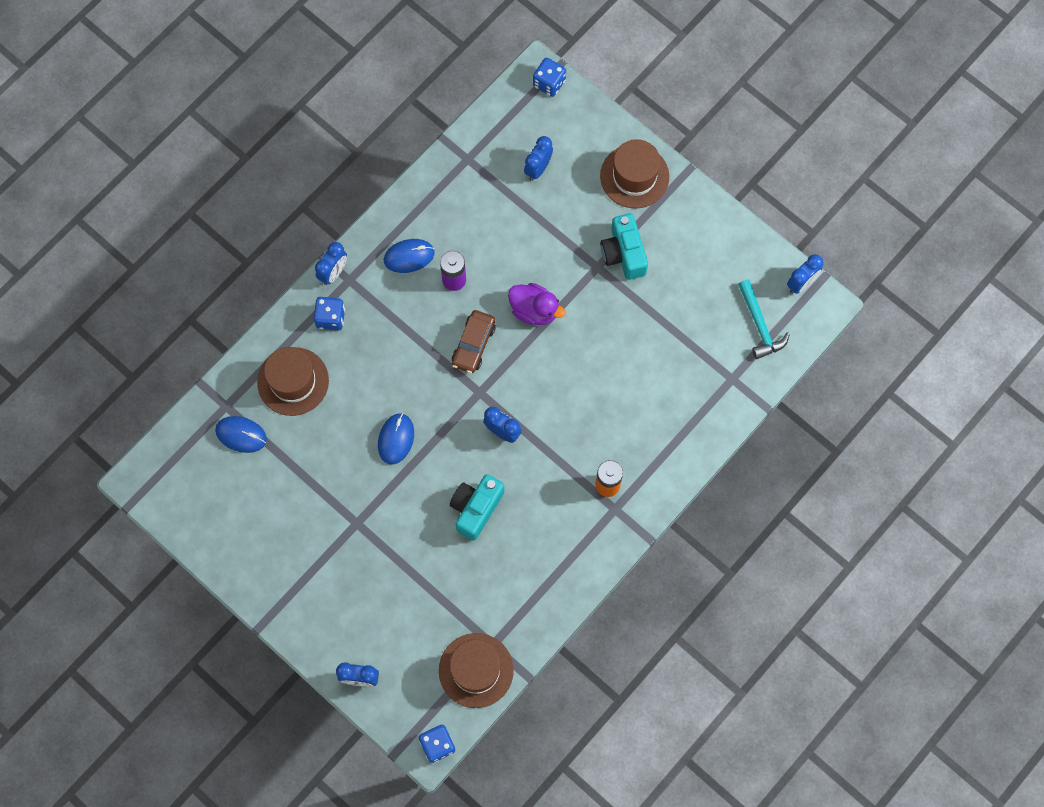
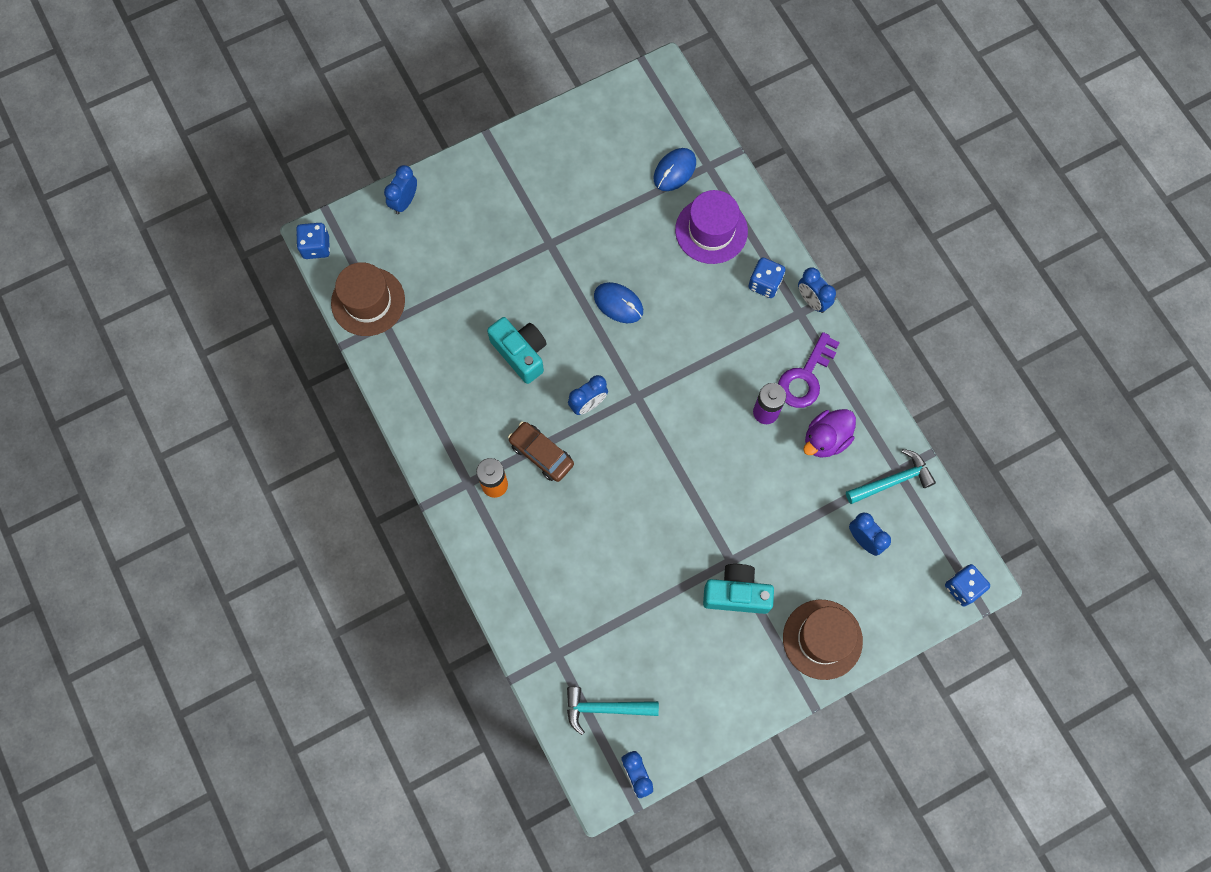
camera: 110 degrees right, 0 degrees up
brown hat [257,347,329,416] -> purple hat [675,190,748,264]
blue mouse [384,239,435,273] -> purple key [778,332,840,408]
brown car [452,310,496,373] -> brown car moved to [508,422,574,482]
purple duck [508,283,566,325] -> purple duck moved to [804,409,856,458]
none -> turquoise hammer [846,449,936,504]

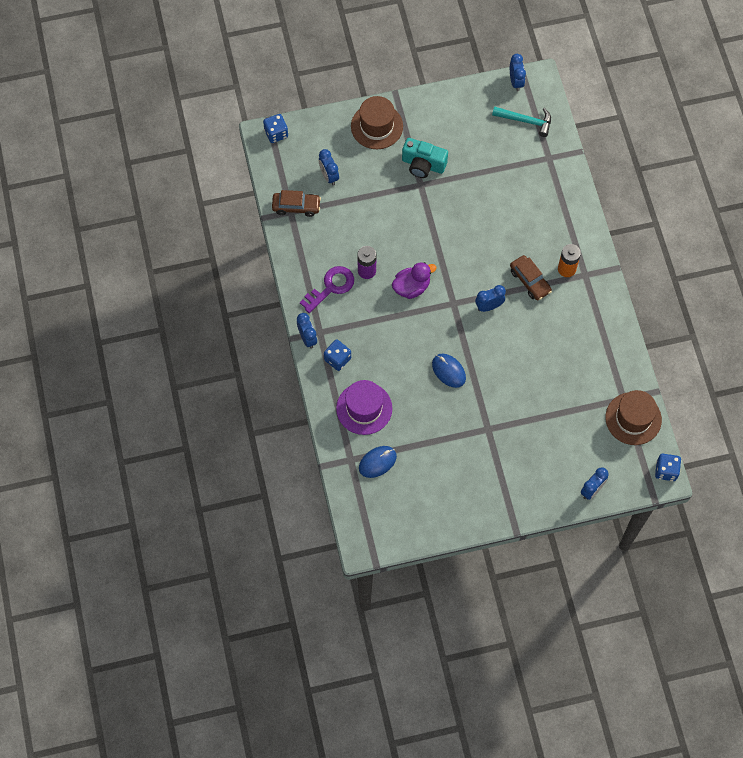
camera: 165 degrees left, 5 degrees down
turquoise camera [487,317,547,384] -> none
purple duck [804,409,856,458] -> purple duck moved to [392,262,437,299]
turquoise hammer [846,449,936,504] -> brown car [272,190,321,217]

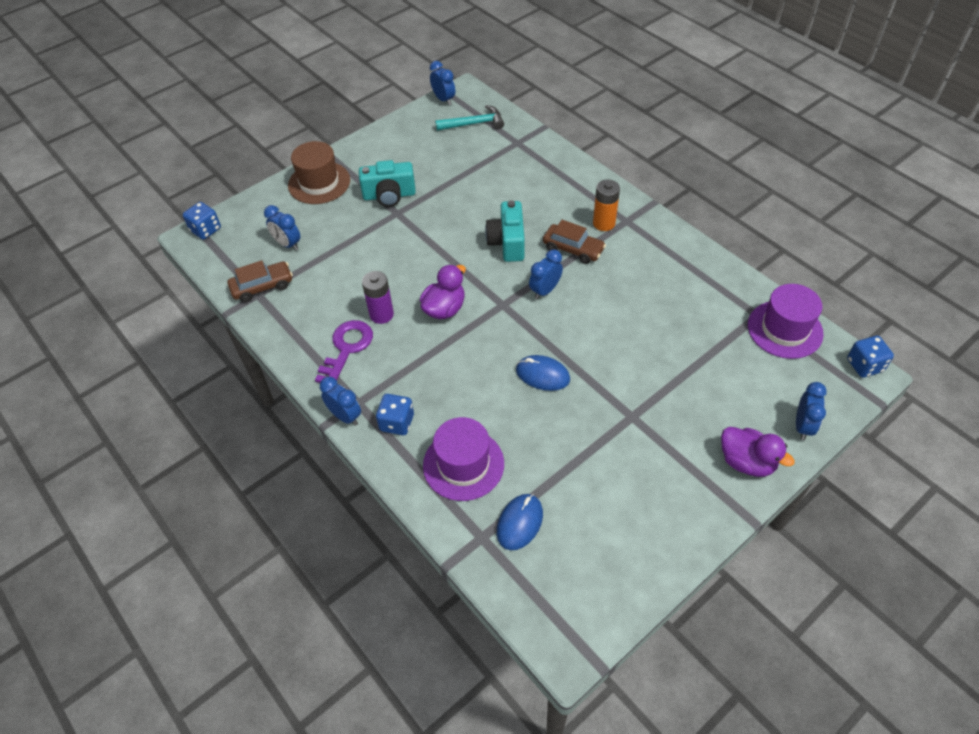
camera: 25 degrees left, 15 degrees down
brown hat [605,390,662,445] -> purple hat [748,284,824,359]
none -> turquoise camera [485,200,525,262]
none -> purple duck [721,427,795,477]

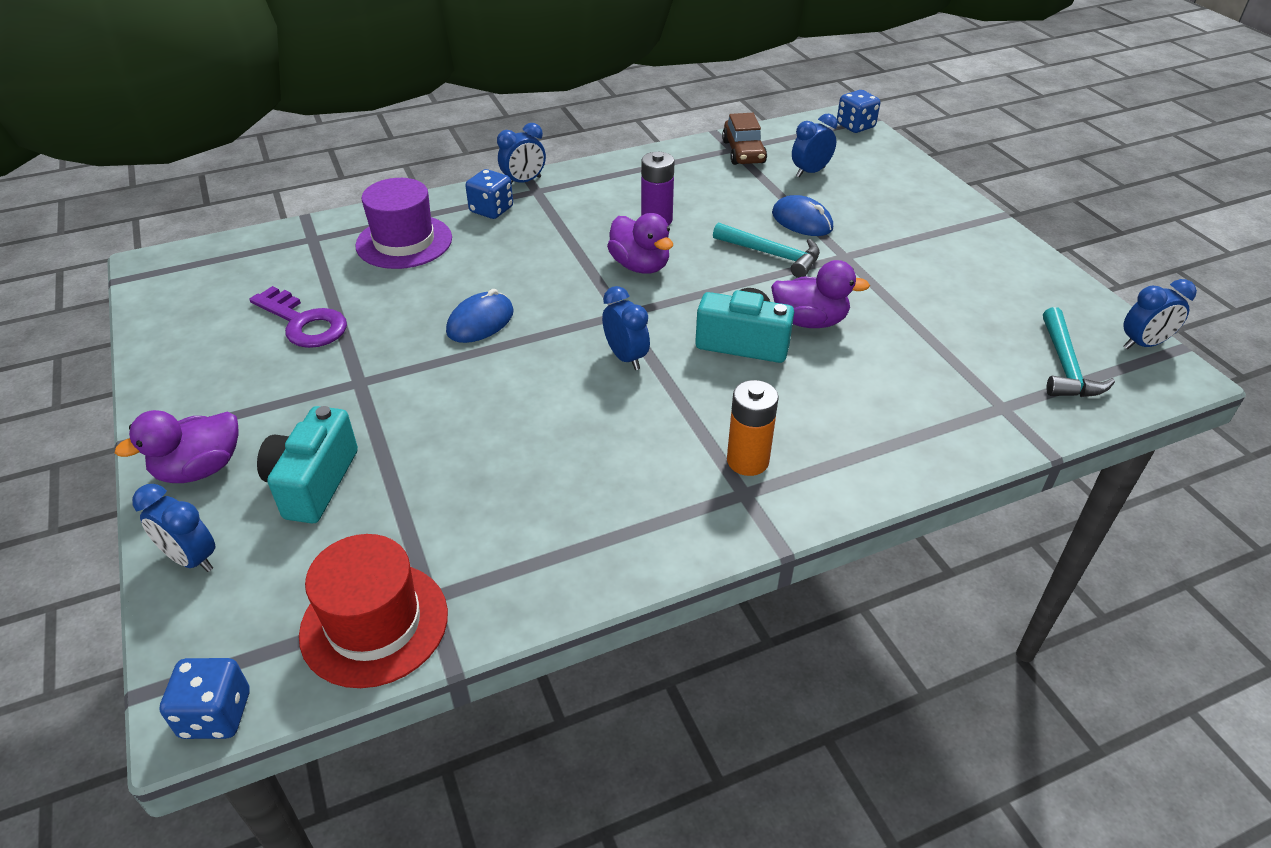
camera: 105 degrees right, 10 degrees down
brown hat [288,141,350,204] -> none
purple key [315,320,373,383] -> purple key moved to [249,286,347,348]
turquoise camera [359,160,416,207] -> turquoise camera moved to [257,406,358,523]
blue mouse [497,494,543,550] -> blue mouse moved to [772,195,833,236]
brown car [543,220,606,264] -> none
purple hat [748,284,824,359] -> red hat [299,534,448,688]
none -> turquoise hammer [713,222,820,278]
none -> purple duck [771,260,870,328]

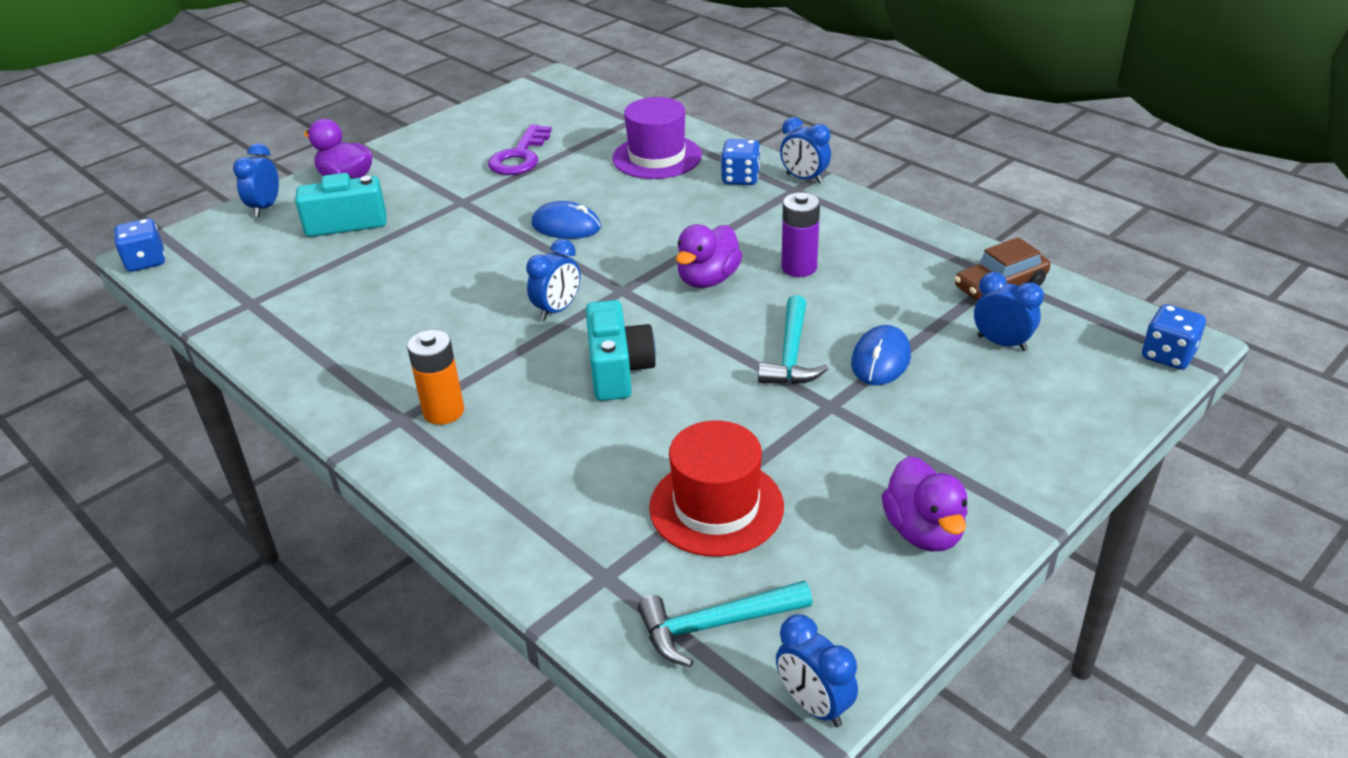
camera: 70 degrees right, 5 degrees down
red hat [299,534,448,688] -> red hat moved to [649,420,784,557]
purple duck [771,260,870,328] -> purple duck moved to [882,456,968,551]

